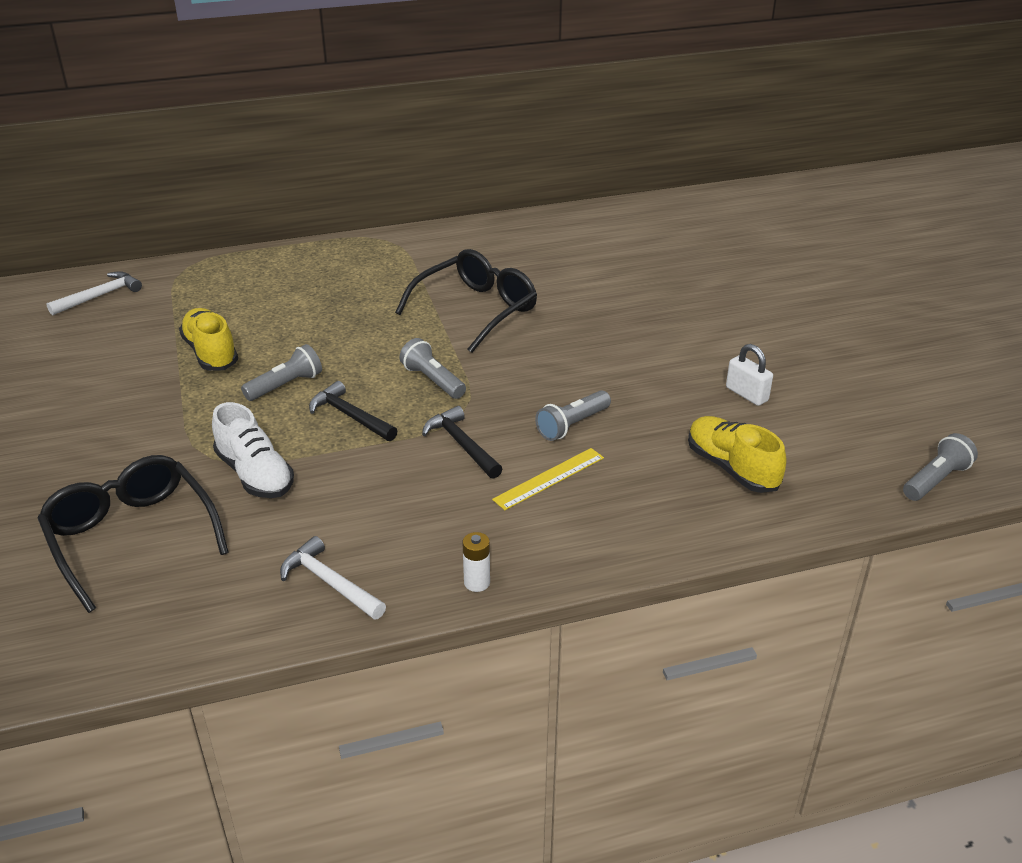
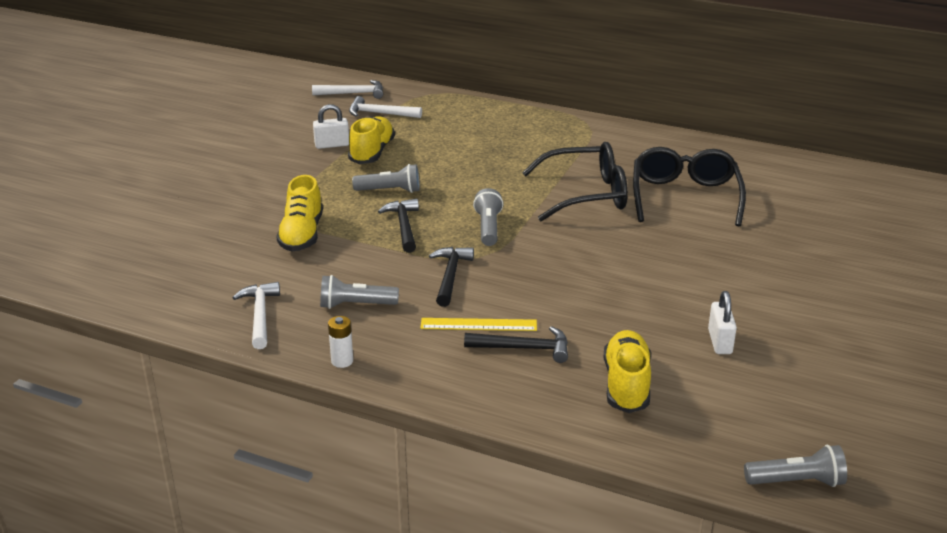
camera: 40 degrees right, 5 degrees down
black glasses [38,455,229,613] -> black glasses moved to [633,147,746,226]
white shoe [212,402,294,498] -> yellow shoe [276,175,323,251]
grey flashlight [535,390,611,441] -> grey flashlight moved to [320,275,399,309]
none -> white padlock [313,104,349,149]
none -> white hammer [349,96,422,118]
none -> black hammer [464,326,568,363]

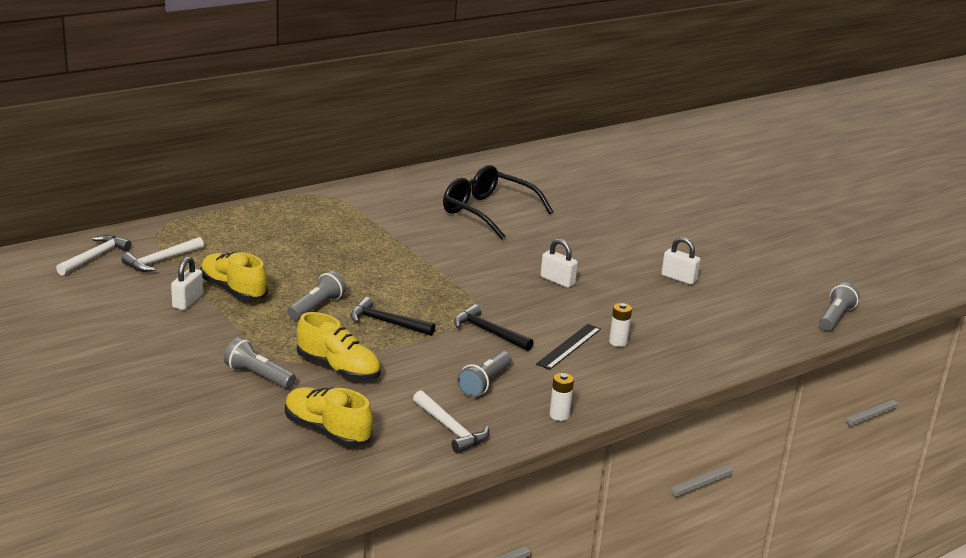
camera: 60 degrees left, 5 degrees down
white hammer [233,282,280,349] -> white hammer turned 150 degrees counterclockwise [413,390,489,454]
yellow ruler [420,318,537,331] -> black ruler [536,324,601,370]
black hammer [464,326,568,363] -> white battery [609,303,632,347]
grey flashlight [473,188,503,246] -> grey flashlight moved to [224,338,296,389]
black glasses [522,142,628,221] -> none
yellow shoe [603,330,651,413] -> yellow shoe moved to [285,387,373,447]
none -> white padlock [540,239,578,288]

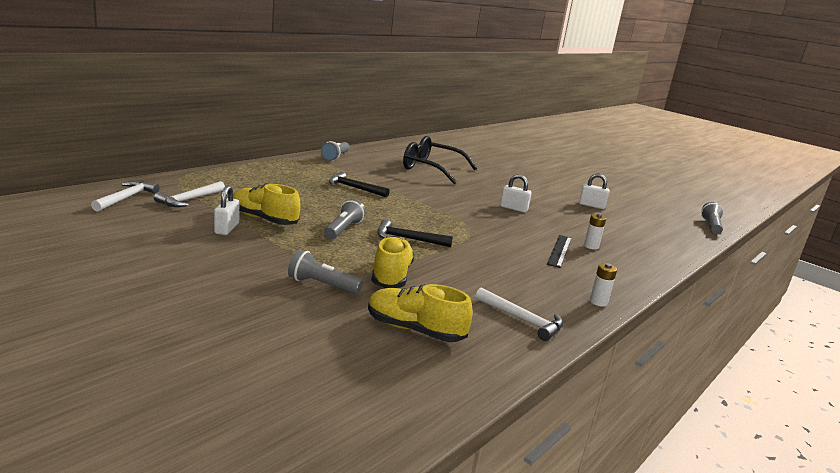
camera: 15 degrees left, 5 degrees down
yellow shoe [297,312,381,381] -> yellow shoe turned 105 degrees counterclockwise [371,236,415,288]
black hammer [454,304,534,351] -> black hammer moved to [329,172,390,197]
grey flashlight [457,351,512,397] -> grey flashlight moved to [321,141,350,161]

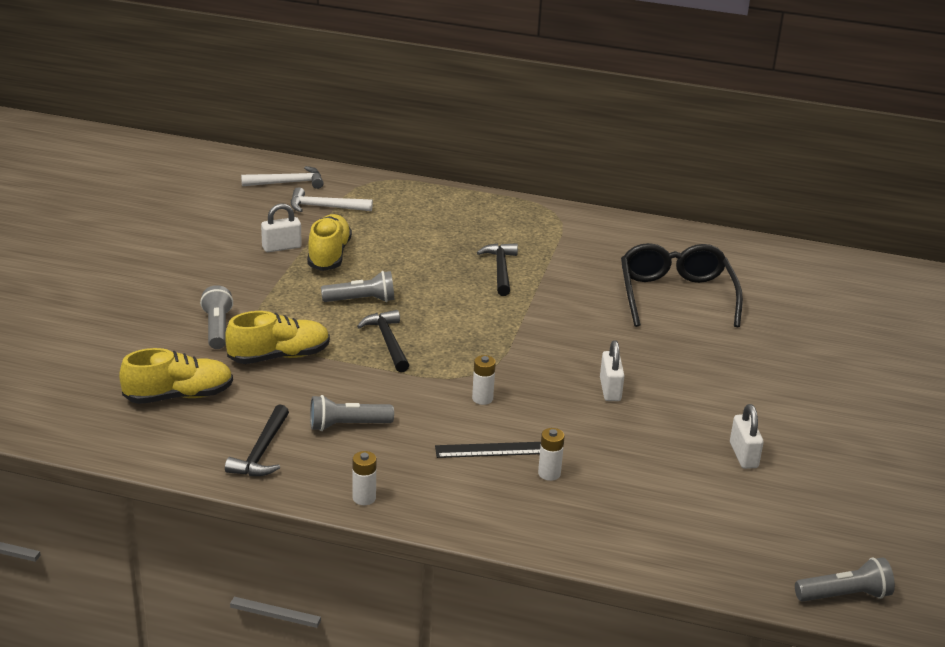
camera: 65 degrees right, 10 degrees up
grey flashlight [321,141,350,161] -> grey flashlight moved to [310,395,394,431]
yellow shoe [368,284,473,342] -> yellow shoe turned 75 degrees clockwise [119,348,233,404]
white hammer [476,287,563,341] -> black hammer [225,404,289,476]
none -> white battery [472,355,496,405]

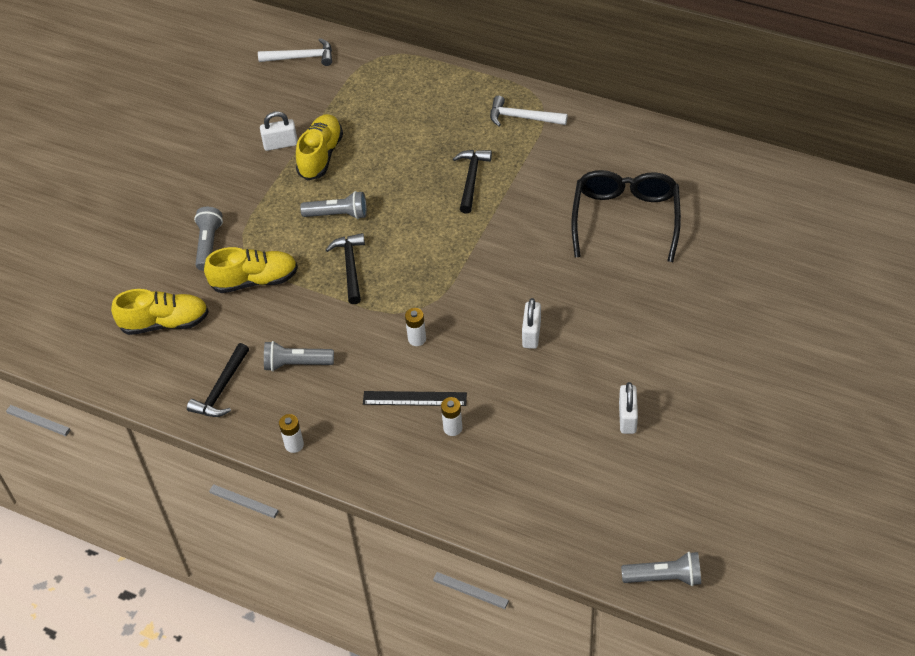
camera: 15 degrees right, 20 degrees up
white hammer [291,187,373,212] -> white hammer moved to [490,96,568,126]

